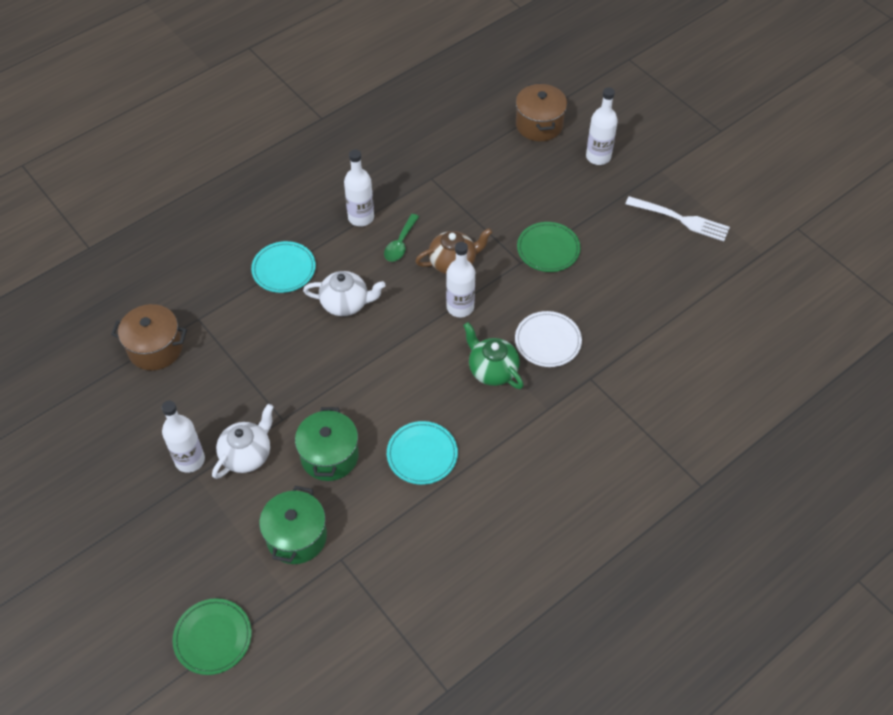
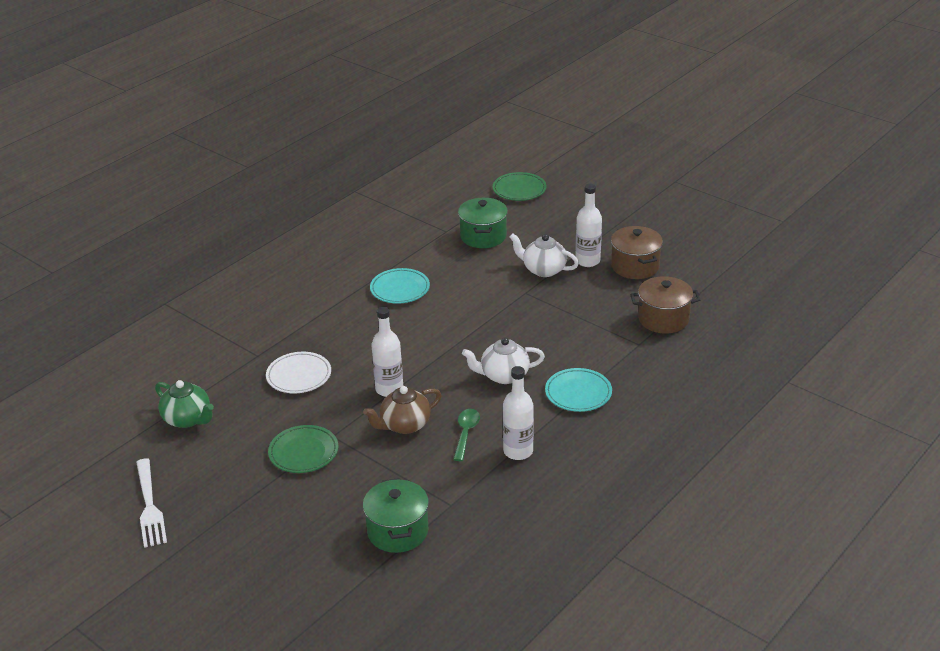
camera: 170 degrees right, 20 degrees down
white teapot [212,404,274,479] -> white teapot turned 90 degrees clockwise [509,233,579,277]
green pot [295,407,359,481] -> green pot moved to [363,478,429,553]
green teapot [463,322,524,389] -> green teapot moved to [155,380,214,428]
brown pot [516,83,567,141] -> brown pot moved to [611,226,663,279]
white bottle [586,87,618,165] -> none
white fork [626,196,730,241] -> white fork turned 120 degrees counterclockwise [136,458,167,548]

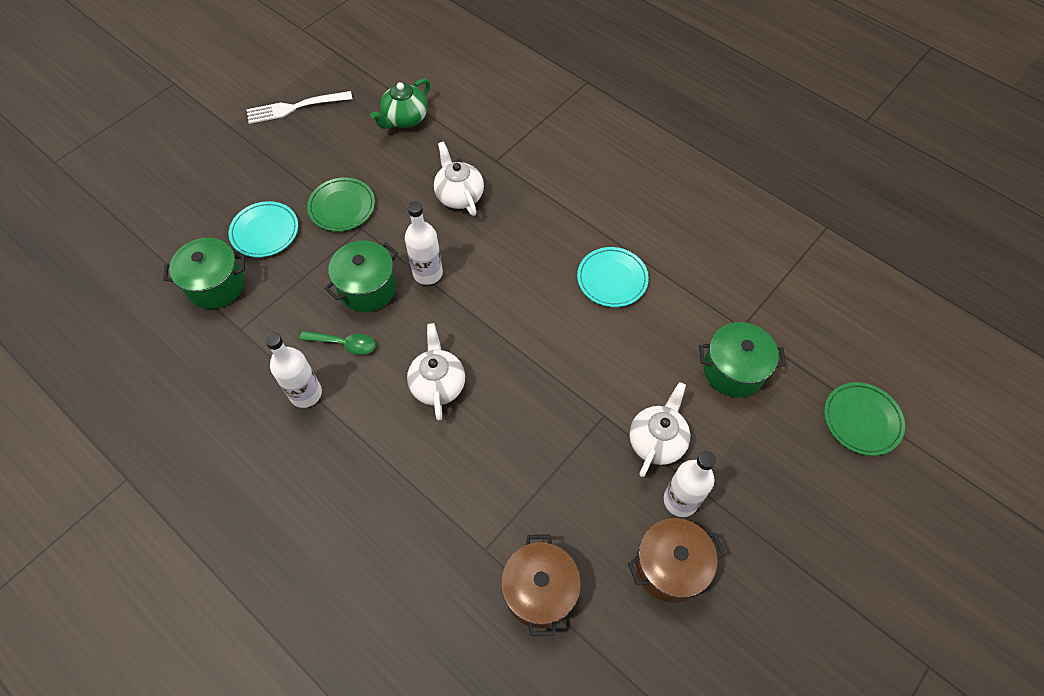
camera: 90 degrees right, 25 degrees up
white plate [266,352,331,393] -> white teapot [434,141,484,216]
brown teapot [363,386,442,434] -> green pot [325,241,398,312]
turquoise plate [545,368,612,412] -> turquoise plate moved to [229,201,298,257]

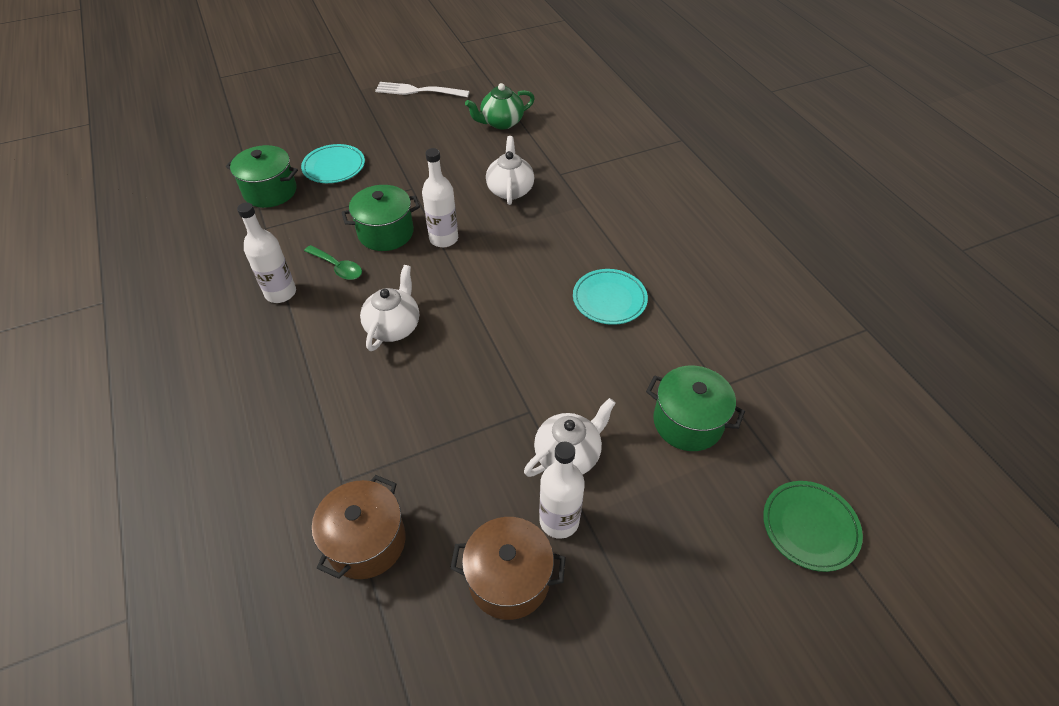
camera: 25 degrees right, 10 degrees down
green plate [307,177,375,231] -> none

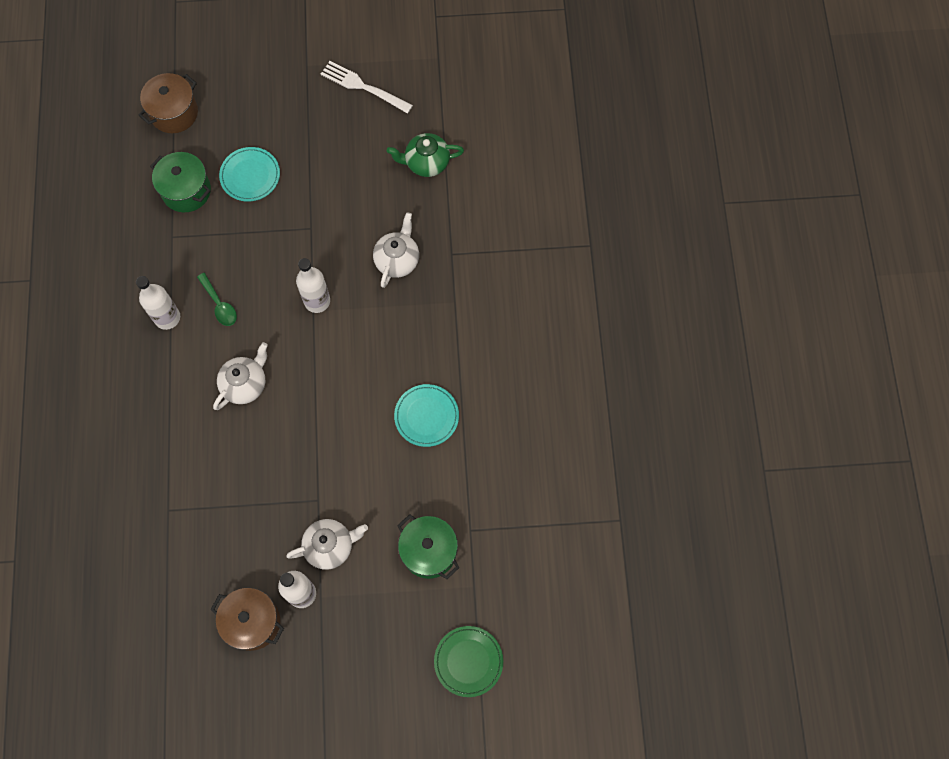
camera: 20 degrees right, 20 degrees up
brown pot [312,475,406,579] -> brown pot moved to [138,73,198,133]
green pot [341,185,420,251] -> none

